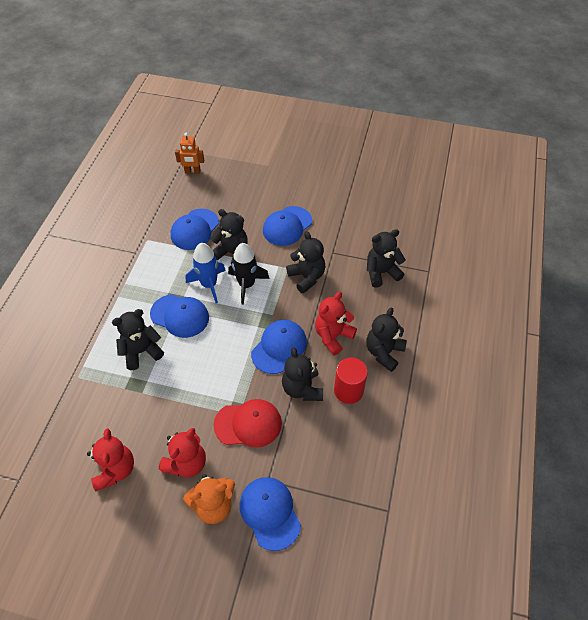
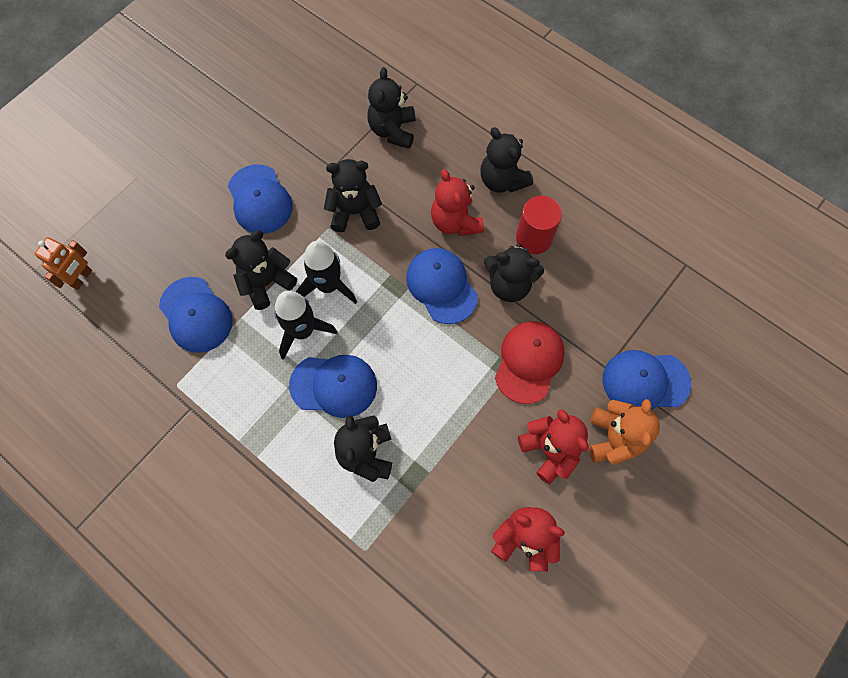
camera: 65 degrees left, 15 degrees up
blue cap [150,294,209,338] -> blue cap turned 45 degrees clockwise [289,355,377,418]
blue rocket [186,243,226,303] -> black rocket [274,291,338,360]

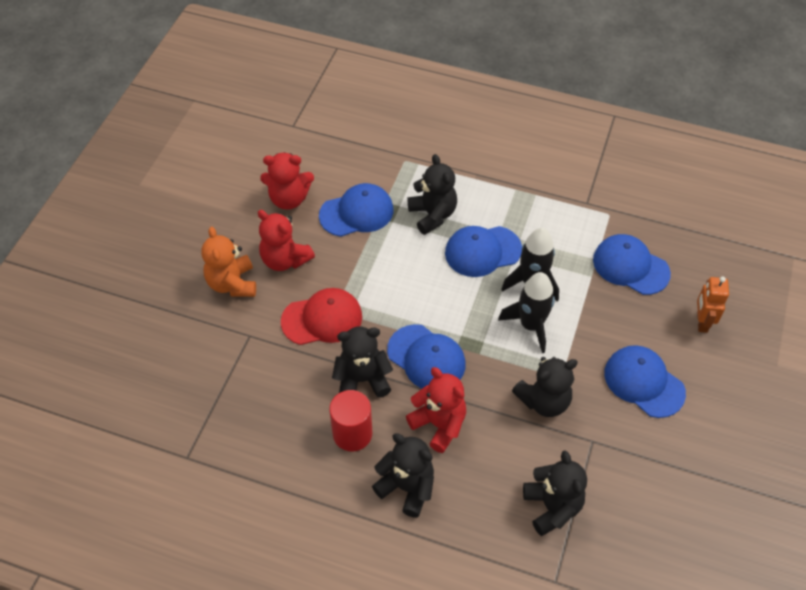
camera: 160 degrees right, 15 degrees down
orange robot [35,237,92,290] -> orange robot moved to [697,277,729,333]
black teddy bear [225,230,297,310] -> none
red cap [495,321,565,404] -> red cap turned 105 degrees counterclockwise [281,288,362,345]
blue cap [602,350,691,410] -> blue cap moved to [319,183,394,237]

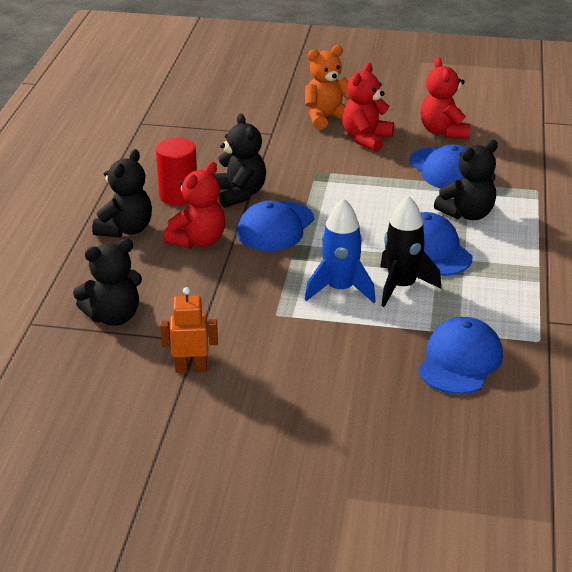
camera: 80 degrees right, 20 degrees down
red cap [281,288,362,345] -> none
black rocket [498,272,555,353] -> blue rocket [305,198,376,303]
black teddy bear [512,357,578,417] -> none
blue cap [604,345,686,418] -> none
orange robot [697,277,729,333] -> orange robot moved to [160,287,218,373]

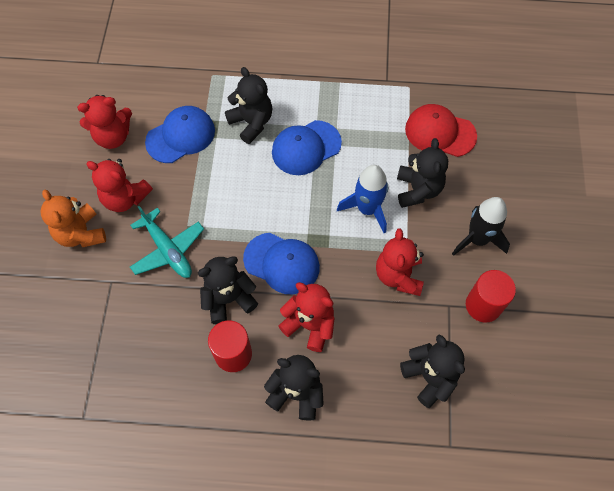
camera: 95 degrees left, 30 degrees up
orange robot [160,287,218,373] -> red cylinder [466,270,516,323]
black rocket [380,195,441,307] -> black rocket moved to [452,197,510,256]
blue cap [418,317,503,394] -> red cap [405,104,477,157]
none -> turquoise plane [130,206,204,278]
none -> red teddy bear [376,228,424,296]
none -> black teddy bear [397,138,448,208]

